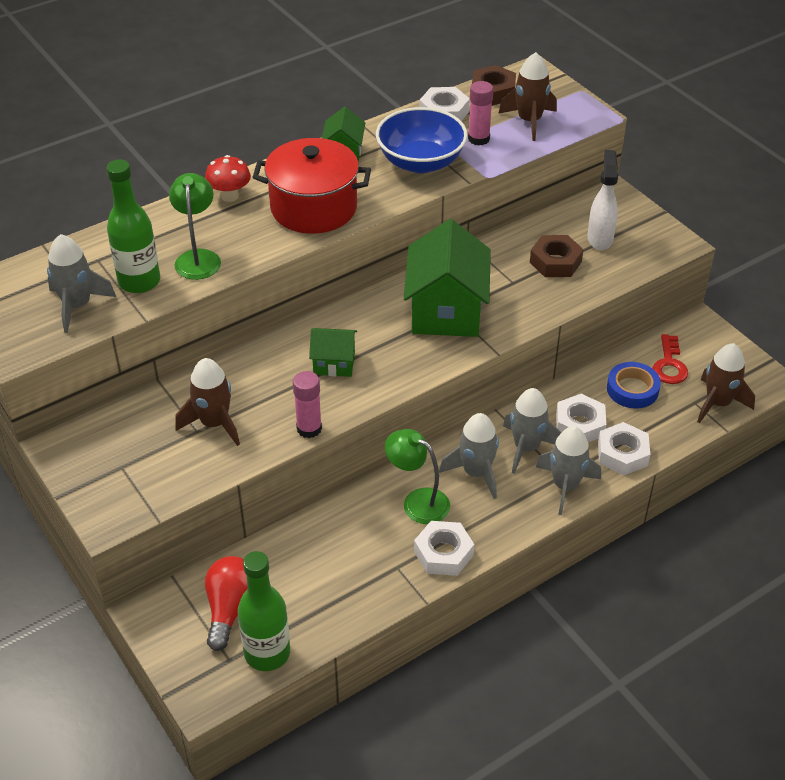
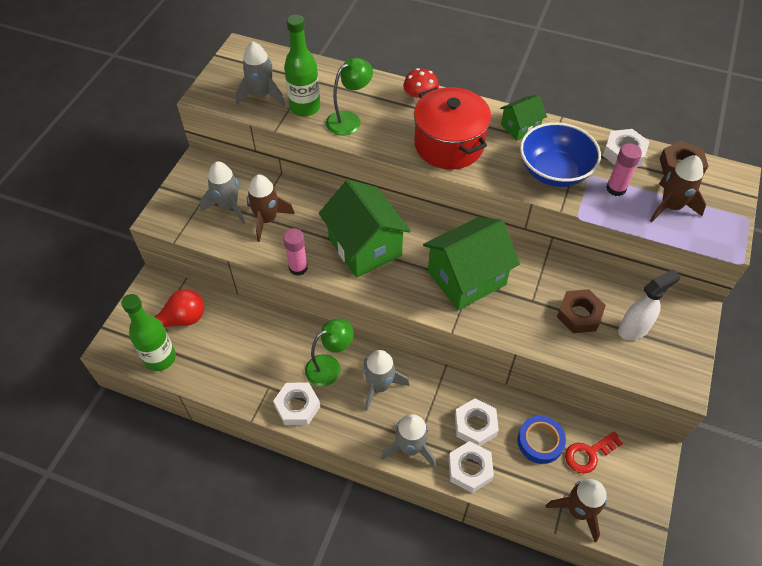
camera: 55 degrees right, 10 degrees up
green house [309,328,357,377] -> green house [319,180,411,278], size x1.95
green lamp [385,429,450,524] -> green lamp turned 60 degrees clockwise [305,319,354,386]
grey rocket [503,388,562,474] -> grey rocket moved to [200,161,245,224]

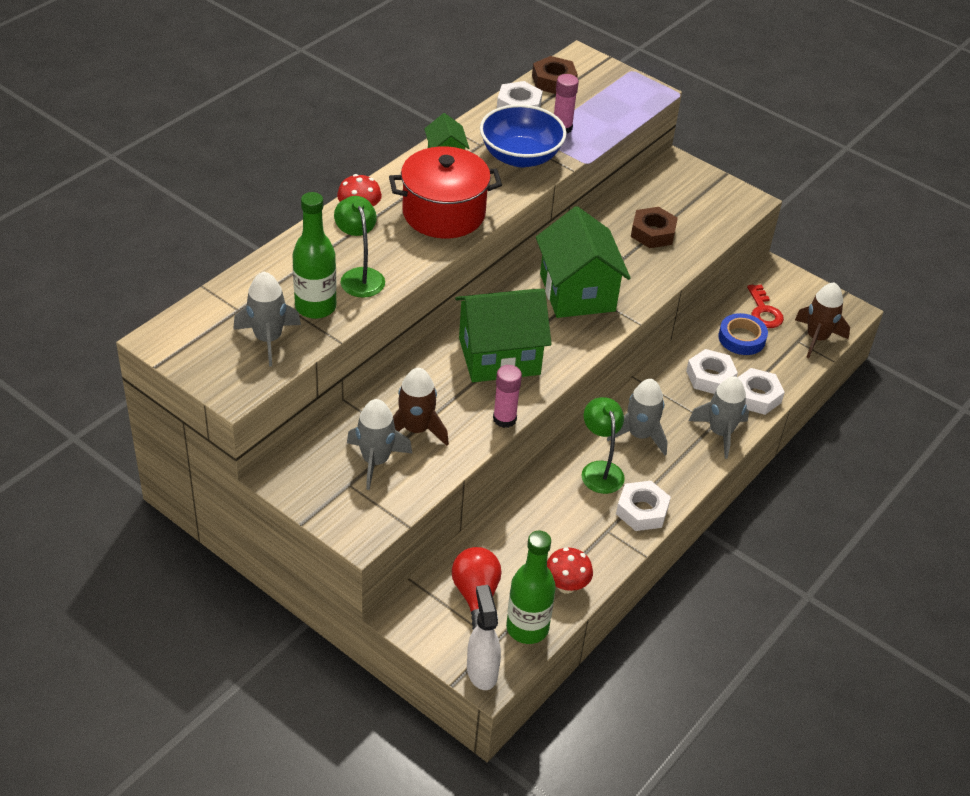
camera: 75 degrees left, 10 degrees down
white spray bottle [618,269,680,340] -> white spray bottle moved to [467,585,501,690]
brown rocket [650,156,706,223] -> none
none -> red mushroom [547,547,593,594]

